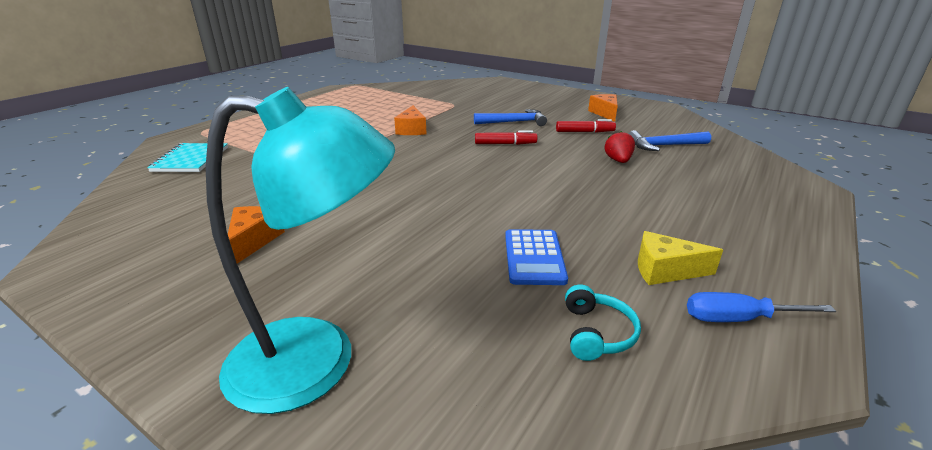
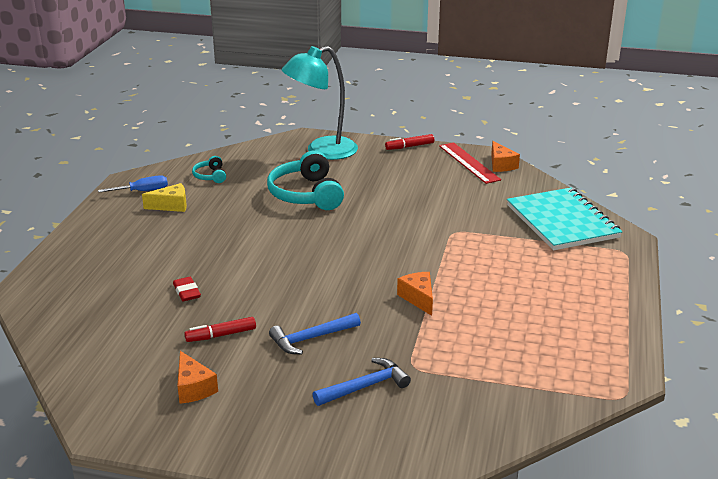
camera: 160 degrees right, 0 degrees up
turquoise notebook [147,143,228,172] -> turquoise notebook [507,188,622,250], size x1.74
orange cheese [228,206,285,264] -> orange cheese moved to [491,141,520,172]
red marker [475,131,537,145] -> red marker moved to [385,134,434,150]
blue calculator [505,229,568,285] -> none
red strawberry [605,131,635,163] -> red eraser [173,277,201,301]
blue hammer [628,130,711,151] -> blue hammer moved to [313,358,411,406]
none -> turquoise headphones [267,151,344,210]
none -> red ruler [439,142,501,184]

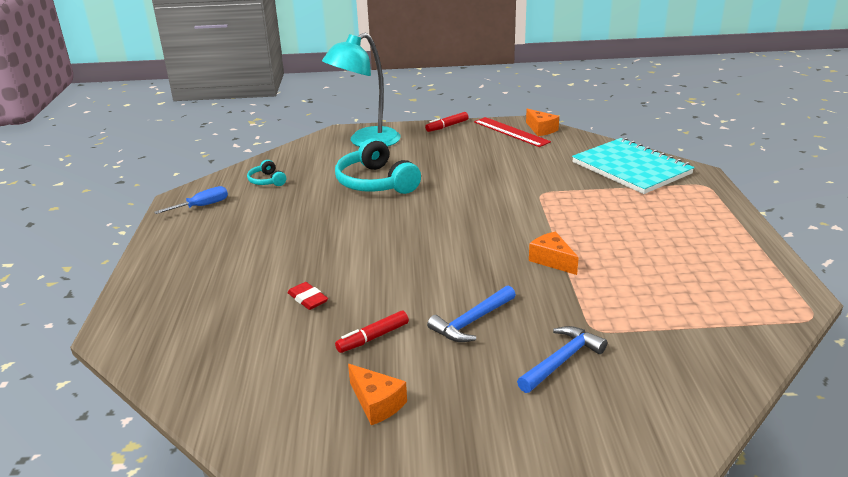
camera: 15 degrees left, 0 degrees up
yellow cheese [142,183,187,212] -> none

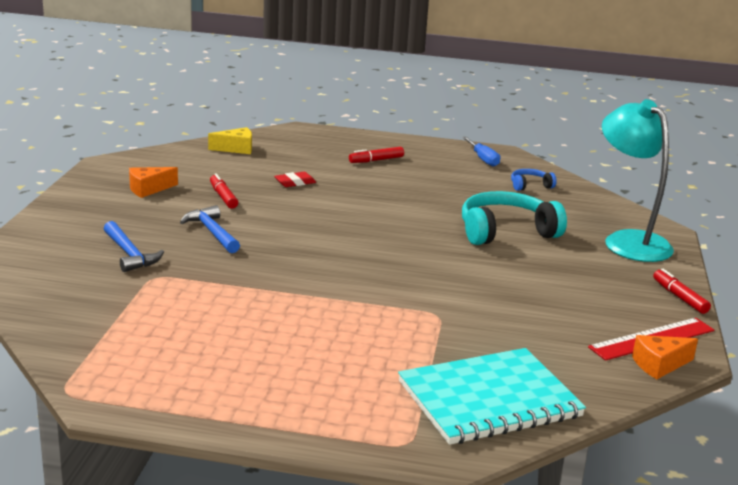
camera: 100 degrees right, 5 degrees down
turquoise headphones [247,160,286,186] -> blue headphones [511,169,557,191]
orange cheese [529,231,579,275] -> none
none -> yellow cheese [208,127,252,154]
none -> red marker [349,147,404,163]

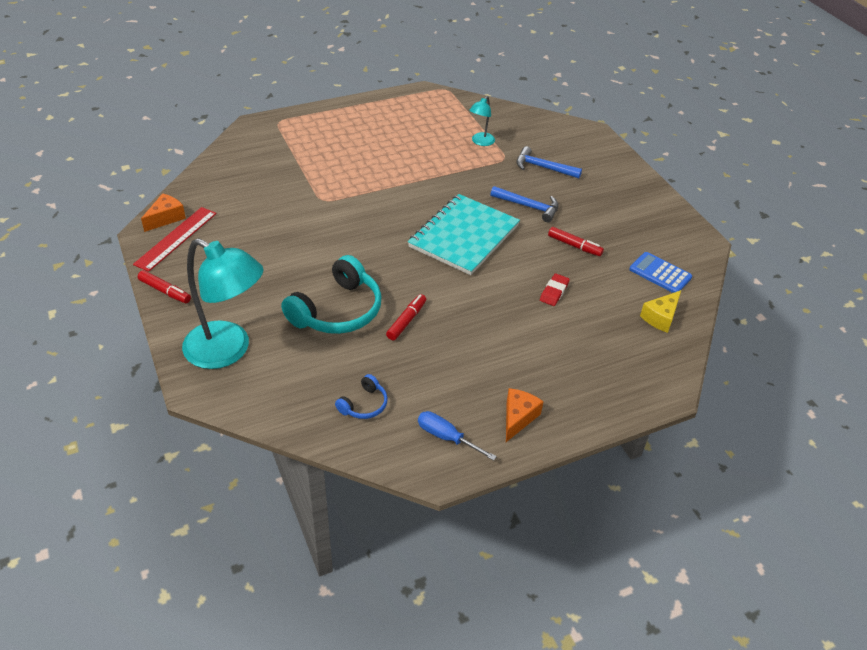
camera: 145 degrees right, 20 degrees up
orange cheese [129,167,178,198] -> orange cheese moved to [506,388,544,442]
red marker [349,147,404,163] -> red marker moved to [386,294,426,340]
turquoise notebook [398,348,586,445] -> turquoise notebook moved to [408,194,520,275]
none -> turquoise lamp [469,96,495,146]
none -> blue calculator [629,252,692,293]

